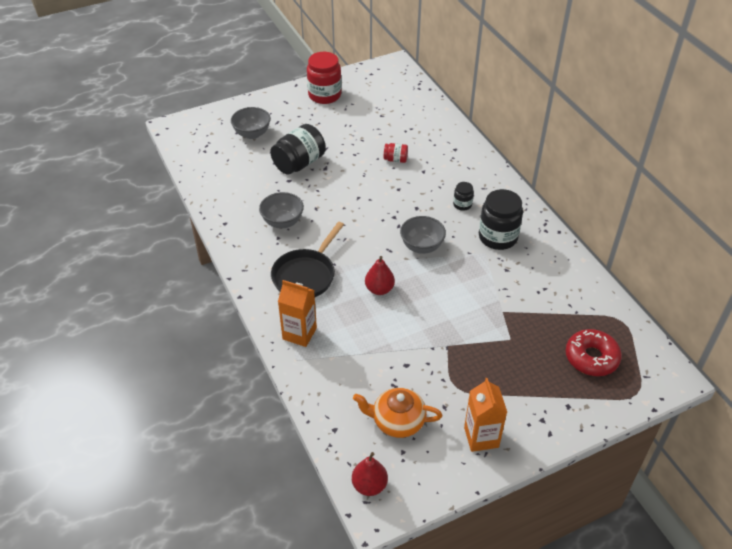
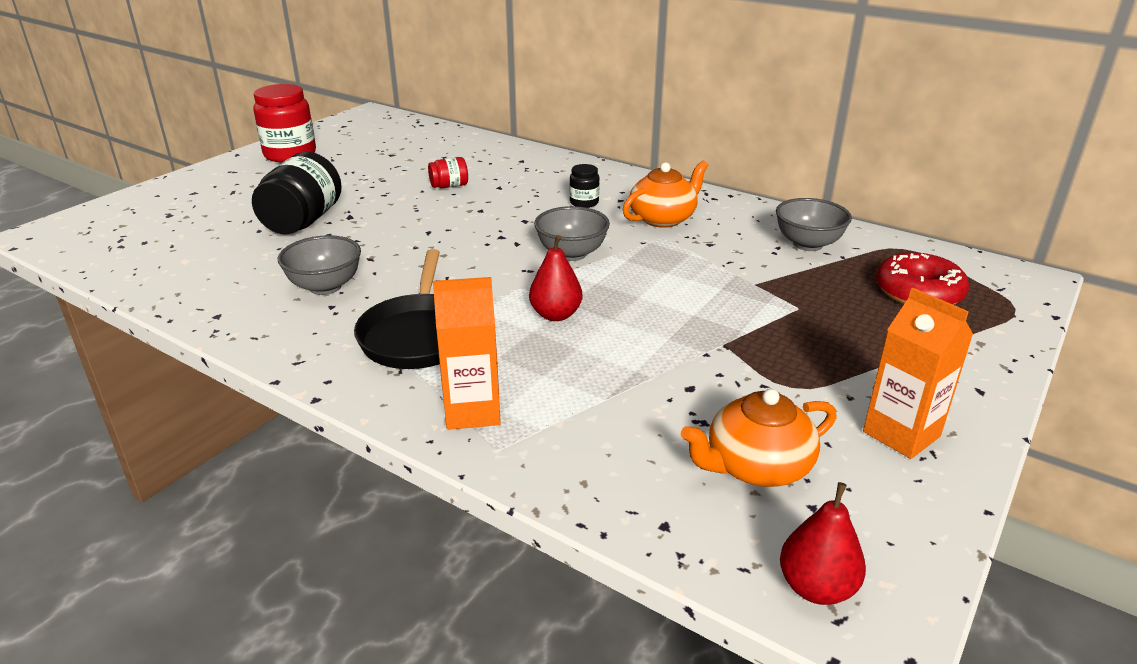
camera: 30 degrees left, 15 degrees down
grey bowl [231,107,271,139] -> grey bowl moved to [776,198,852,251]
black jar [479,189,523,250] -> orange teapot [622,160,708,228]

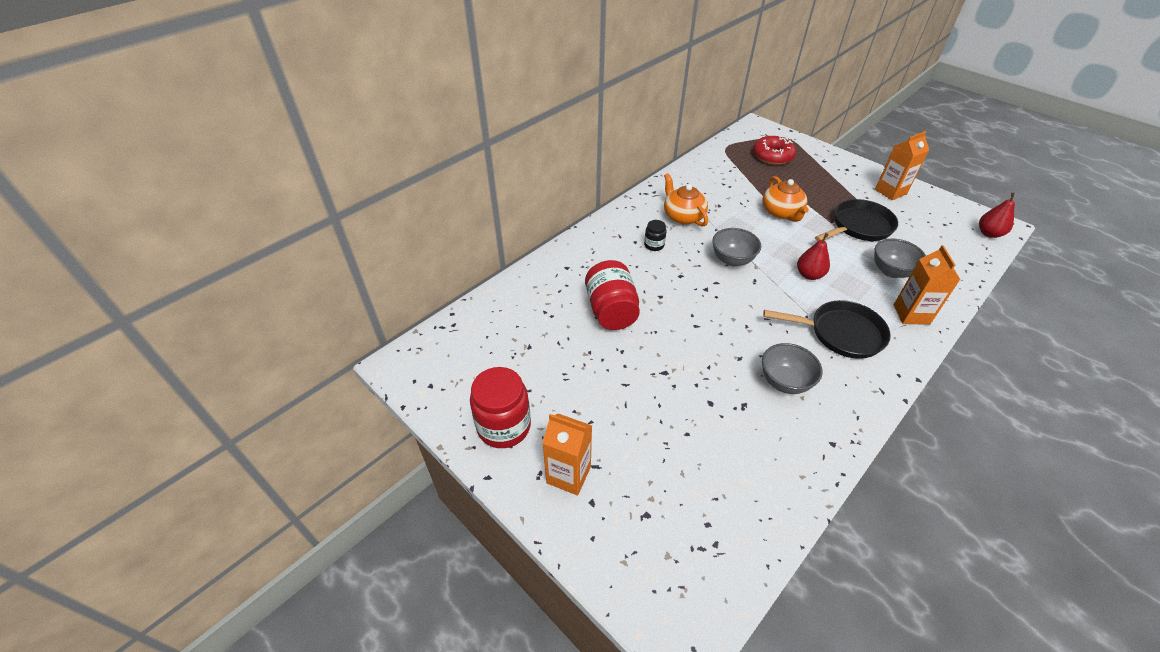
camera: 80 degrees left, 15 degrees up
black jar [252,152,342,235] -> none
red jar [428,157,468,188] -> red jar [585,260,640,330], size x2.01
orange teapot [681,389,837,487] -> orange teapot moved to [762,176,809,222]
grey bowl [776,198,852,251] -> grey bowl moved to [874,239,926,278]
none -> orange carton [543,414,592,495]
none -> black pan [815,199,898,241]

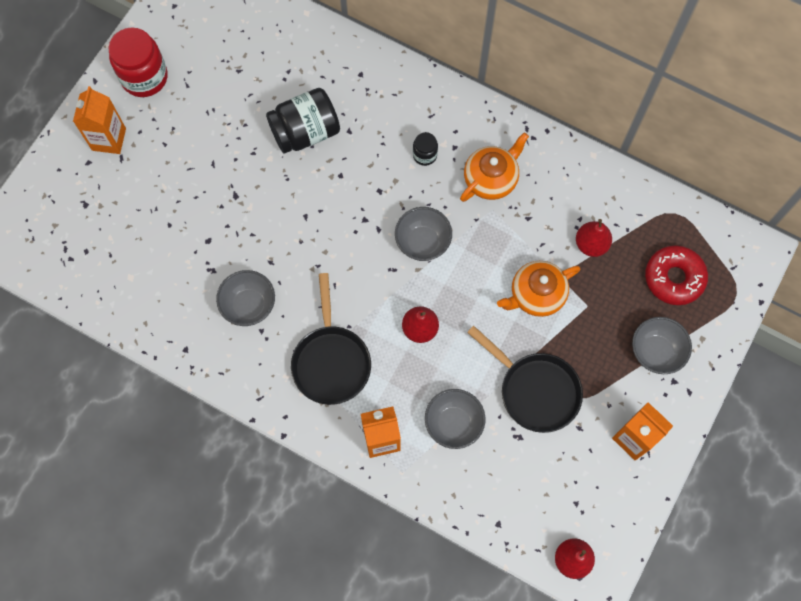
camera: 75 degrees right, 25 degrees up
red jar [585,260,640,330] -> black jar [266,88,340,153]
none -> red pear [576,219,612,257]
none -> grey bowl [632,317,692,374]

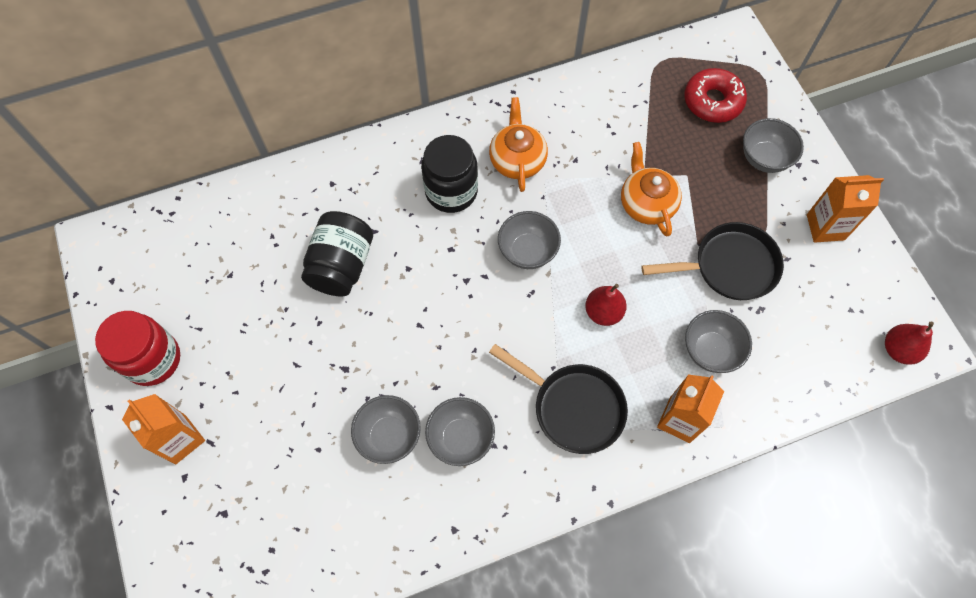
camera: 50 degrees left, 5 degrees down
black jar [413,132,438,166] -> black jar [421,135,478,213], size x2.01
orange teapot [497,261,581,317] -> orange teapot turned 150 degrees clockwise [621,142,682,236]
red pear [576,219,612,257] -> none
none -> grey bowl [351,395,421,464]

